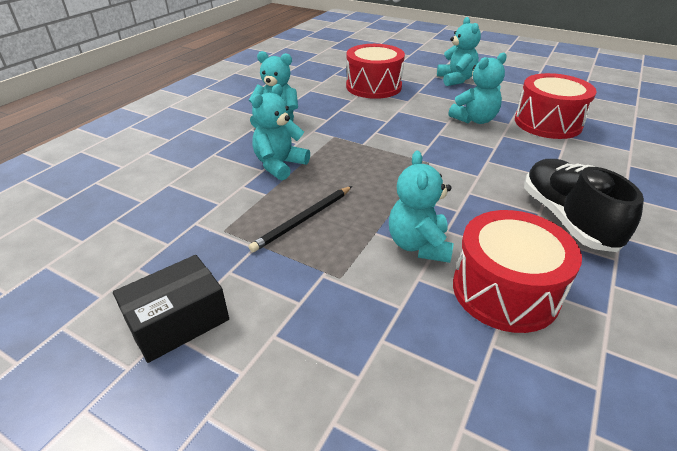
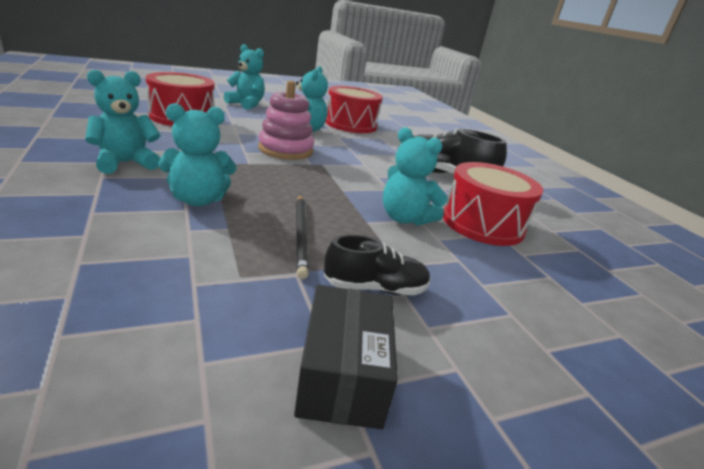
camera: 55 degrees left, 10 degrees down
turquoise teddy bear [251,84,310,180] -> turquoise teddy bear turned 90 degrees counterclockwise [158,103,236,206]
none -> pink stacking toy [258,80,314,160]
none -> black shoe [324,234,431,295]

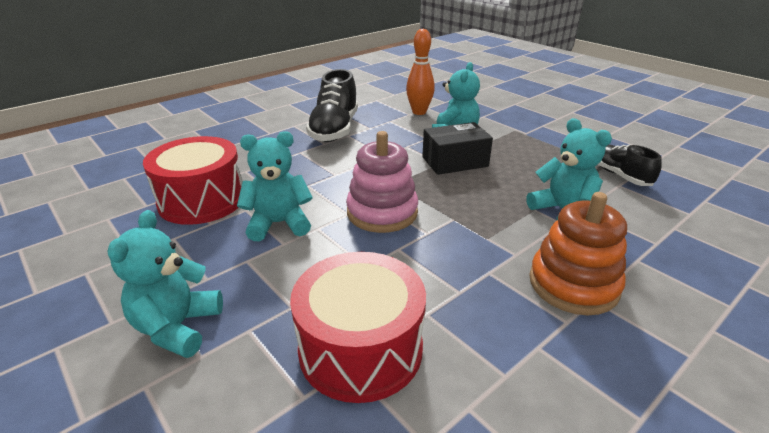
camera: 105 degrees left, 5 degrees up
turquoise teddy bear [85,70,161,174] -> orange stacking toy [529,192,627,315]
black box [294,285,398,429] -> black box moved to [422,122,493,175]
black pencil [296,195,309,279] -> none
black shoe [324,234,431,295] -> black shoe moved to [598,144,662,186]
red drum [443,162,543,246] -> orange bowling pin [406,29,435,115]

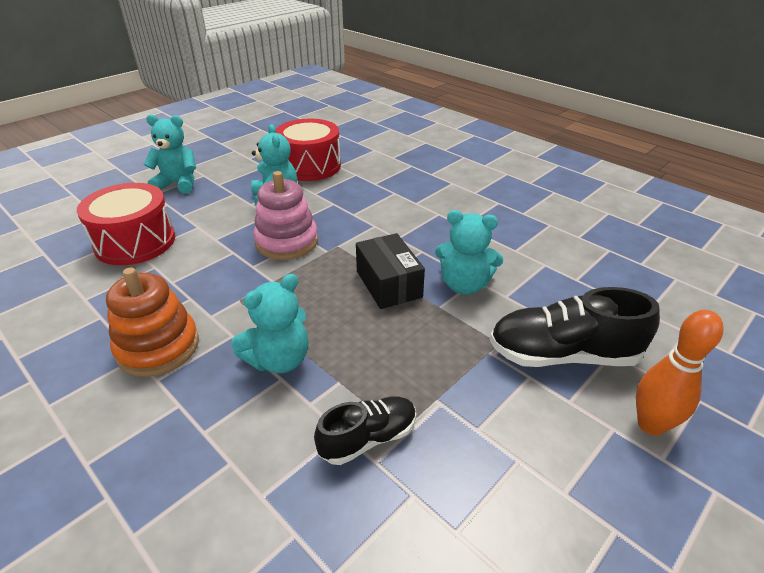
camera: 85 degrees right, 5 degrees up
black shoe [306,69,358,142] -> black shoe moved to [490,287,660,367]
orange bowling pin [406,29,435,115] -> orange bowling pin moved to [636,310,724,436]

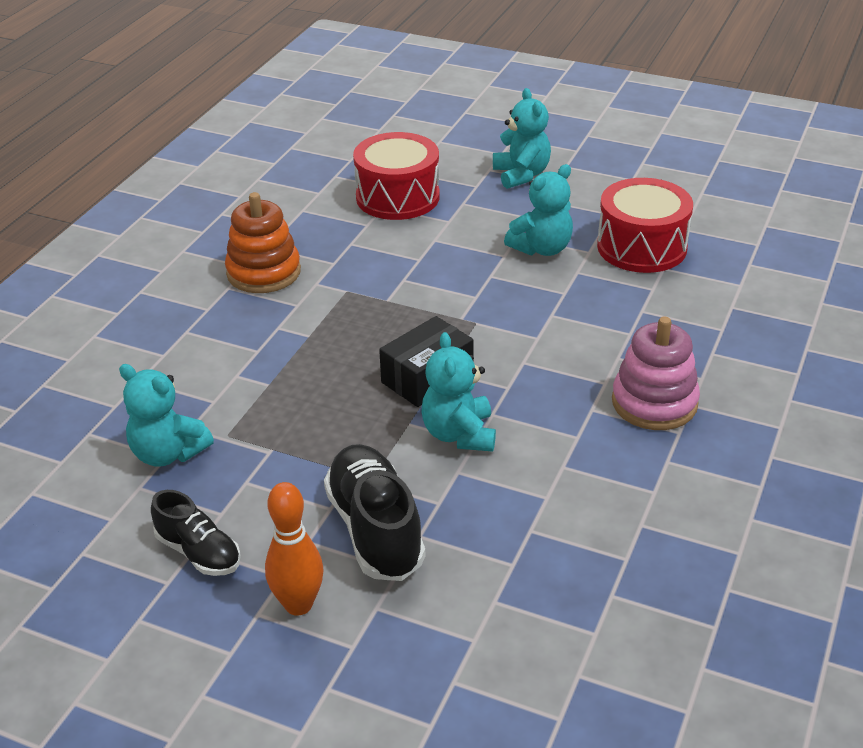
camera: 70 degrees right, 0 degrees up
turquoise teddy bear [231,274,309,373] -> turquoise teddy bear moved to [119,364,214,467]
pink stacking toy [253,171,318,260] -> pink stacking toy moved to [612,316,700,430]
black shoe [314,396,416,465] -> black shoe moved to [151,490,241,576]

